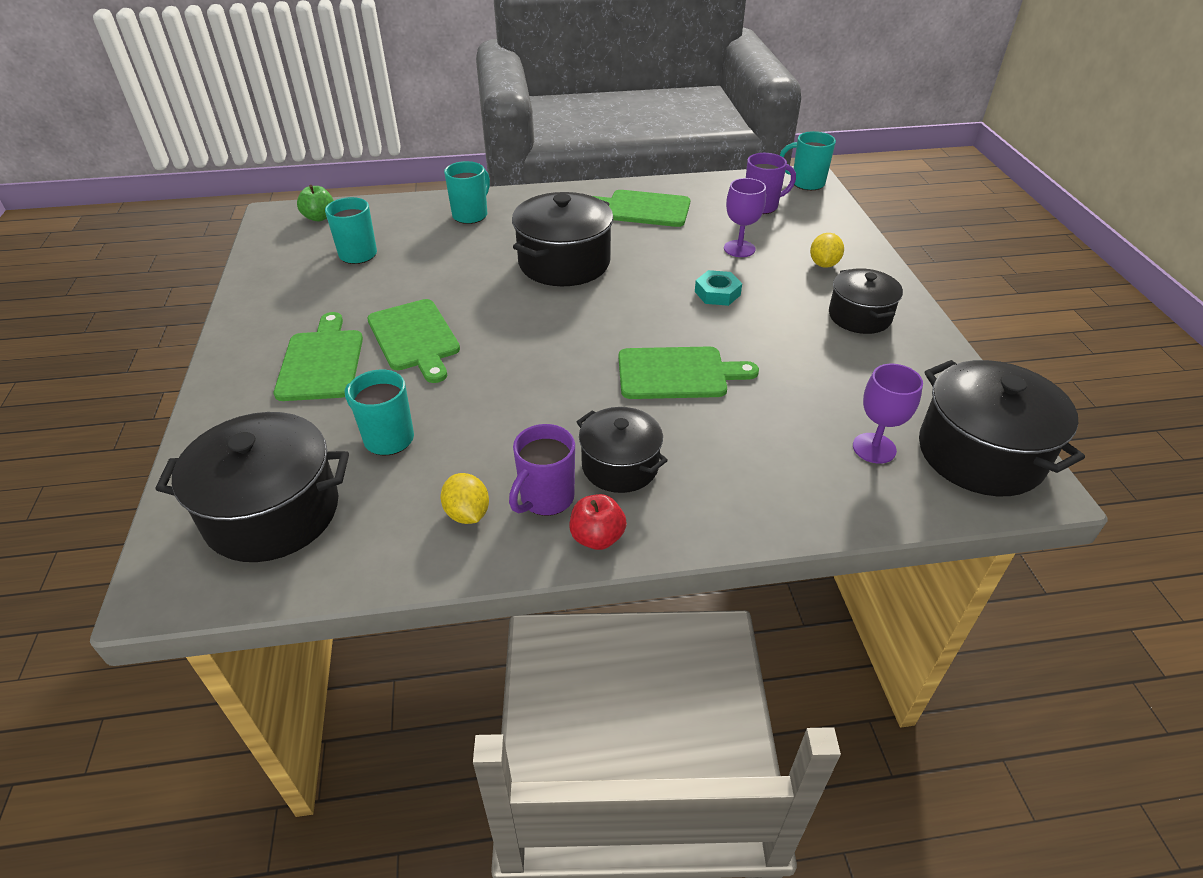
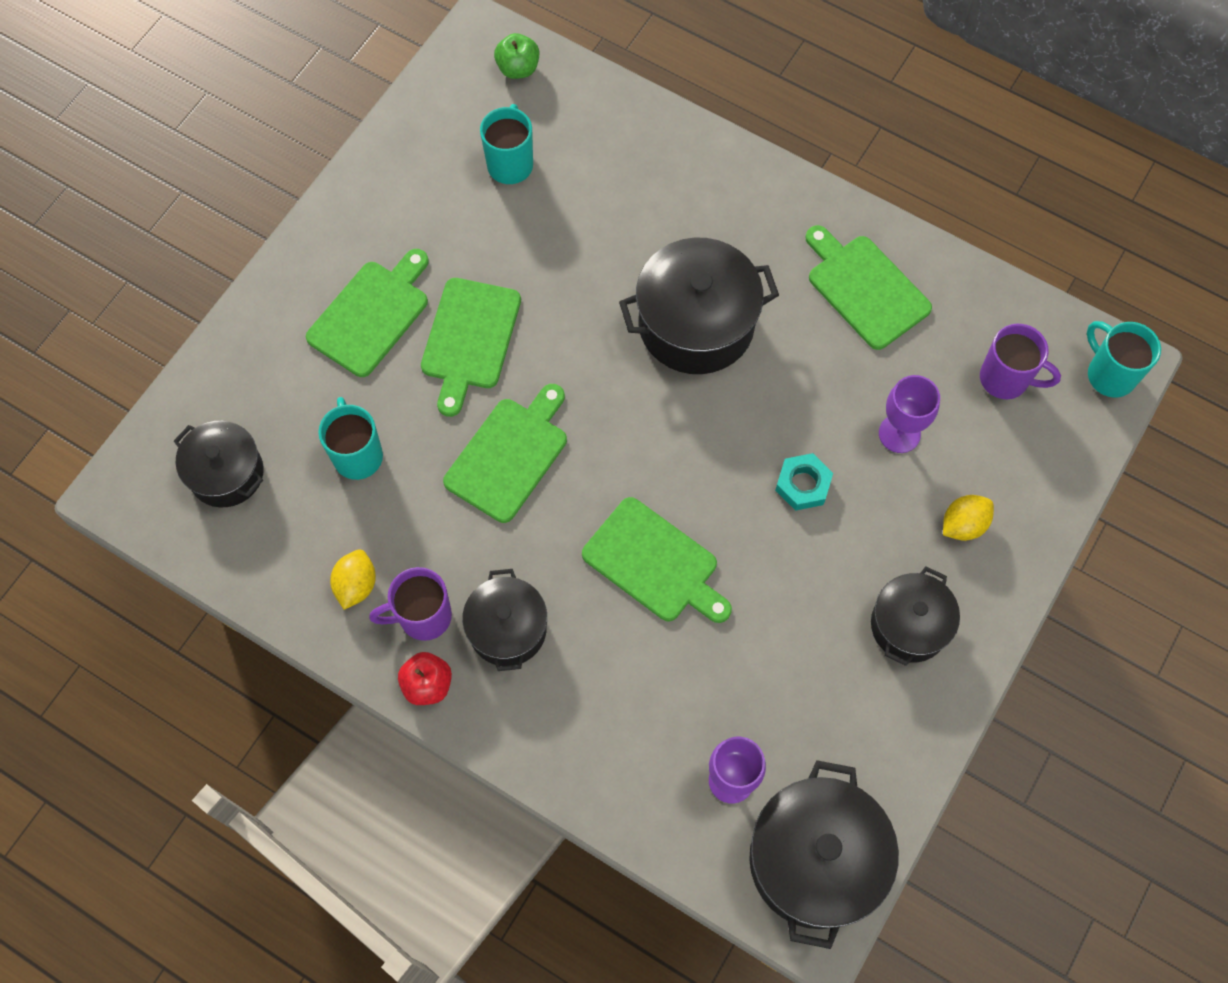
camera: 40 degrees right, 25 degrees up
black pot [155,412,349,562] -> black pot [174,421,264,507], size x0.62
turquoise mug [444,161,490,224] -> none
none -> green cutting board [443,384,567,523]

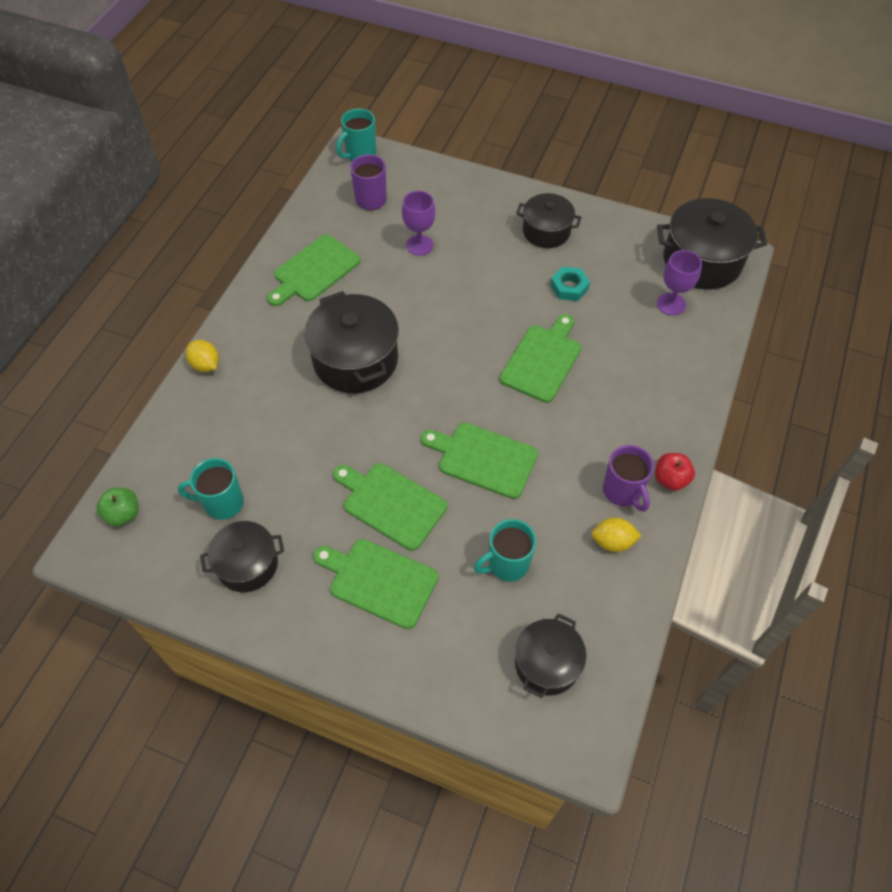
camera: 100 degrees left, 10 degrees down
green cutting board [421,278,521,417] -> green cutting board turned 150 degrees counterclockwise [333,463,447,551]
black pot [462,569,547,671] -> black pot moved to [200,521,284,592]
turquoise nut [775,453,833,511] -> turquoise nut moved to [550,266,590,301]
yellow lemon [943,495,994,541] -> yellow lemon moved to [186,340,219,372]

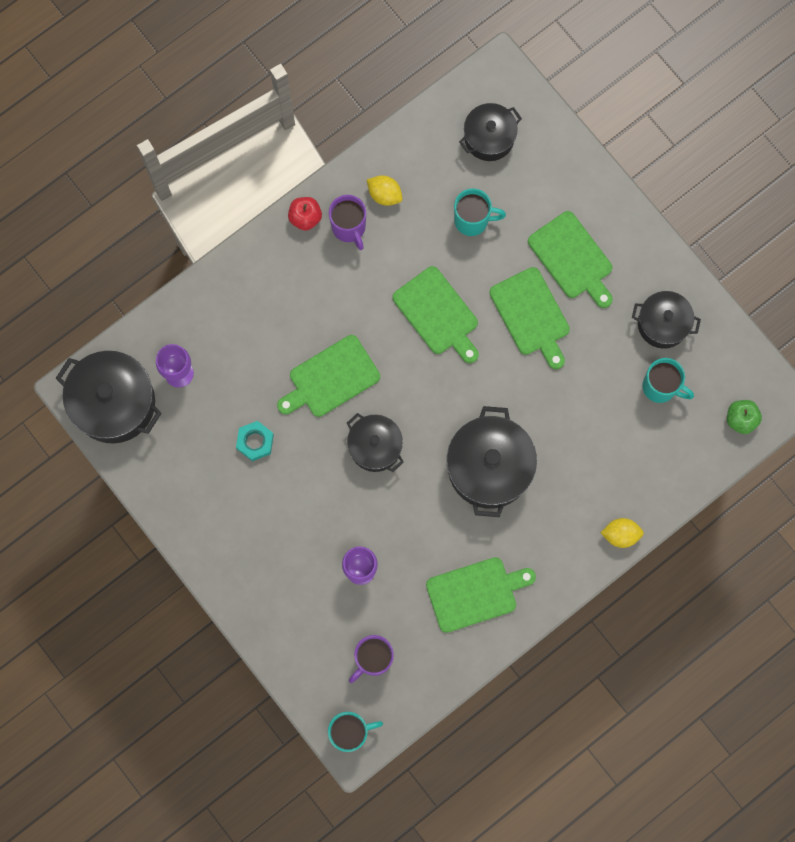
camera: 150 degrees left, 20 degrees up
yellow lemon [186,340,219,372] -> yellow lemon turned 75 degrees counterclockwise [601,518,644,548]
black pot [516,193,582,248] -> black pot moved to [347,413,404,472]
purple mug [603,445,654,512] -> purple mug turned 150 degrees clockwise [329,195,366,250]

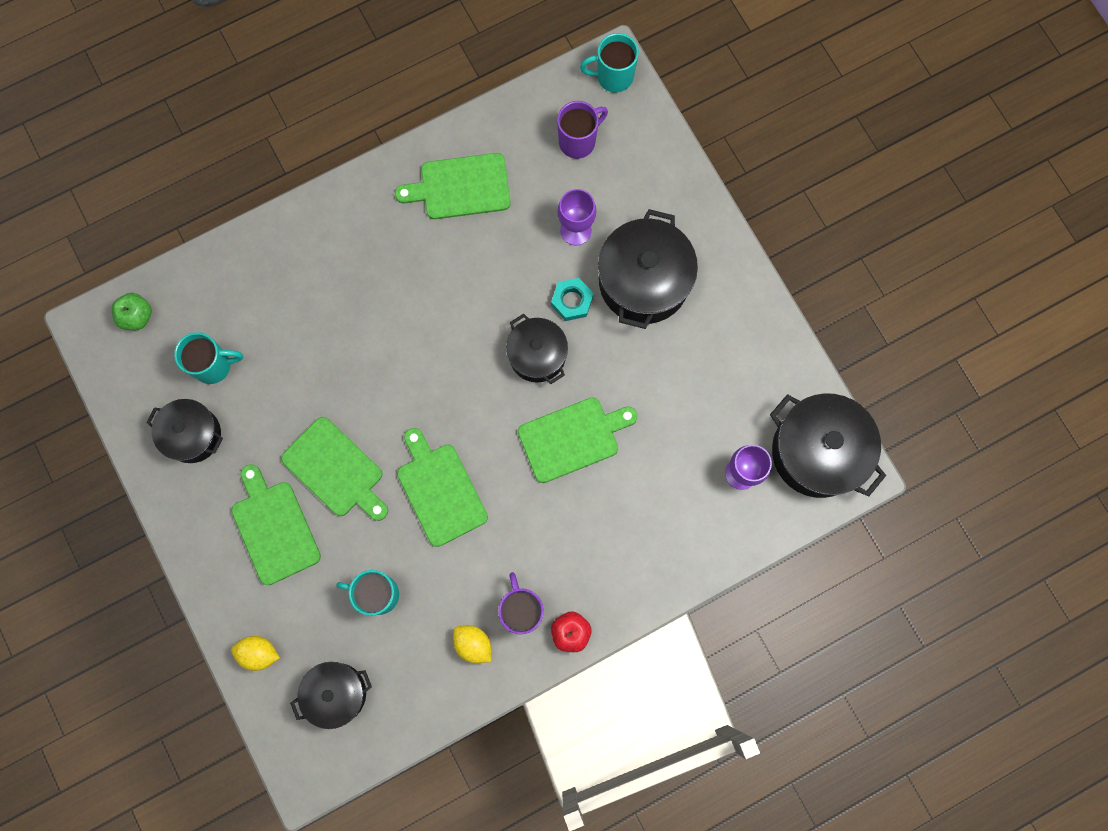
camera: 170 degrees left, 0 degrees up
turquoise nut [236,421,274,461] -> turquoise nut moved to [551,278,594,321]
black pot [447,406,537,517] -> black pot moved to [598,209,698,329]
green cutting board [489,267,570,369] -> green cutting board turned 150 degrees clockwise [281,417,388,521]
yellow lemon [601,518,644,548] -> yellow lemon moved to [231,636,280,671]
turquoise mug [642,358,694,403] -> turquoise mug turned 135 degrees clockwise [174,332,243,384]

